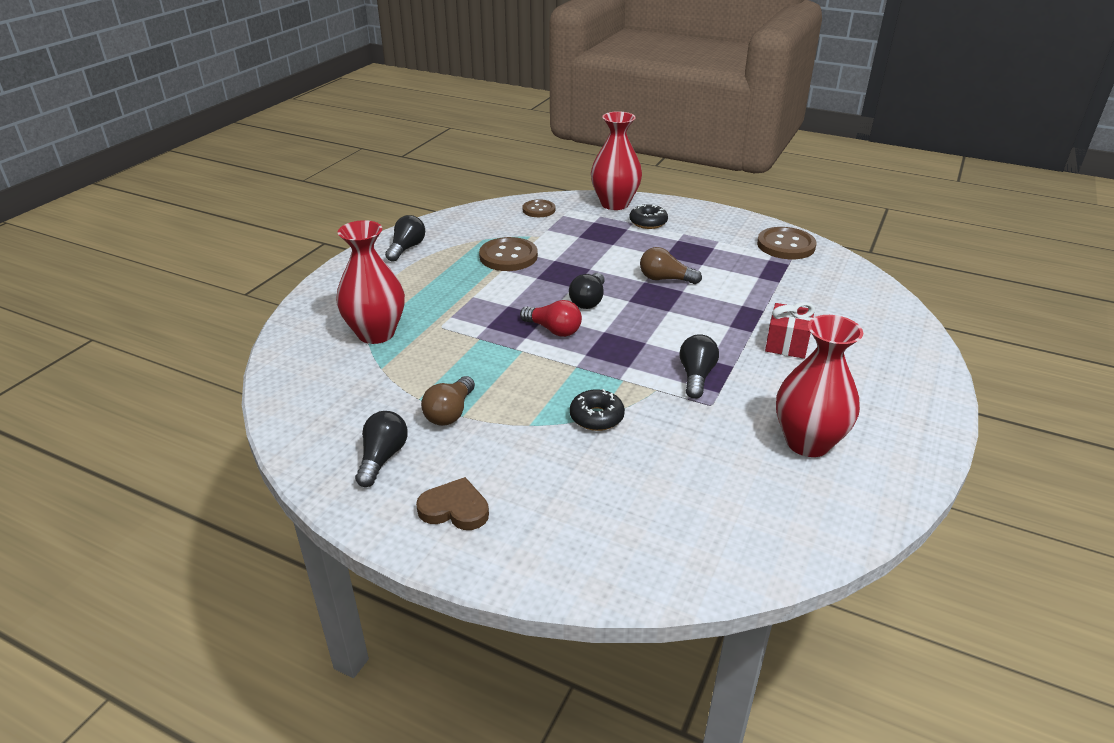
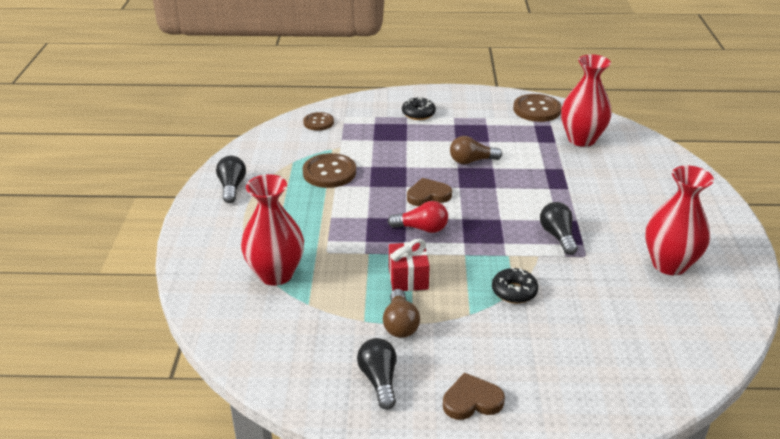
camera: 25 degrees left, 0 degrees up
black light bulb [569,273,605,309] -> brown heart [407,178,452,206]
red vase [591,111,642,210] -> red vase moved to [561,54,612,147]
red gift [765,302,815,359] -> red gift moved to [389,239,430,291]

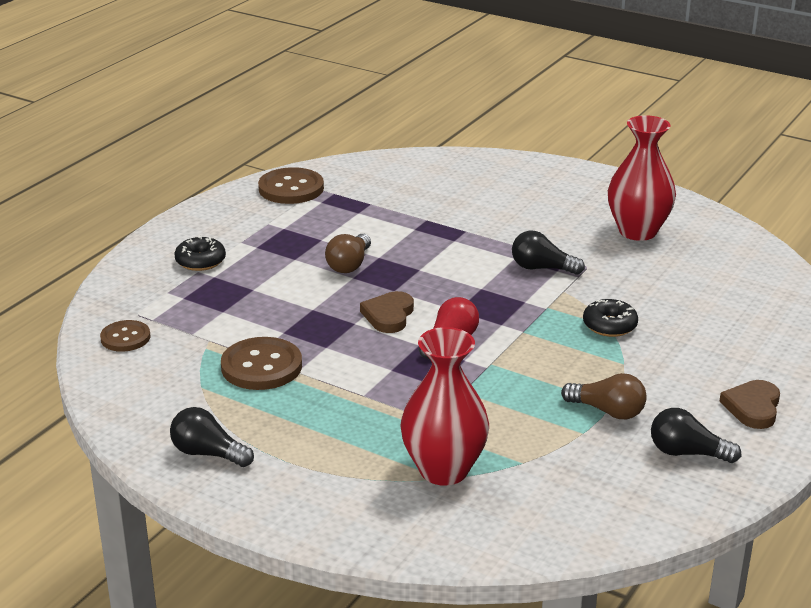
camera: 60 degrees left, 5 degrees down
red gift [389,239,430,291] -> none
red vase [561,54,612,147] -> none

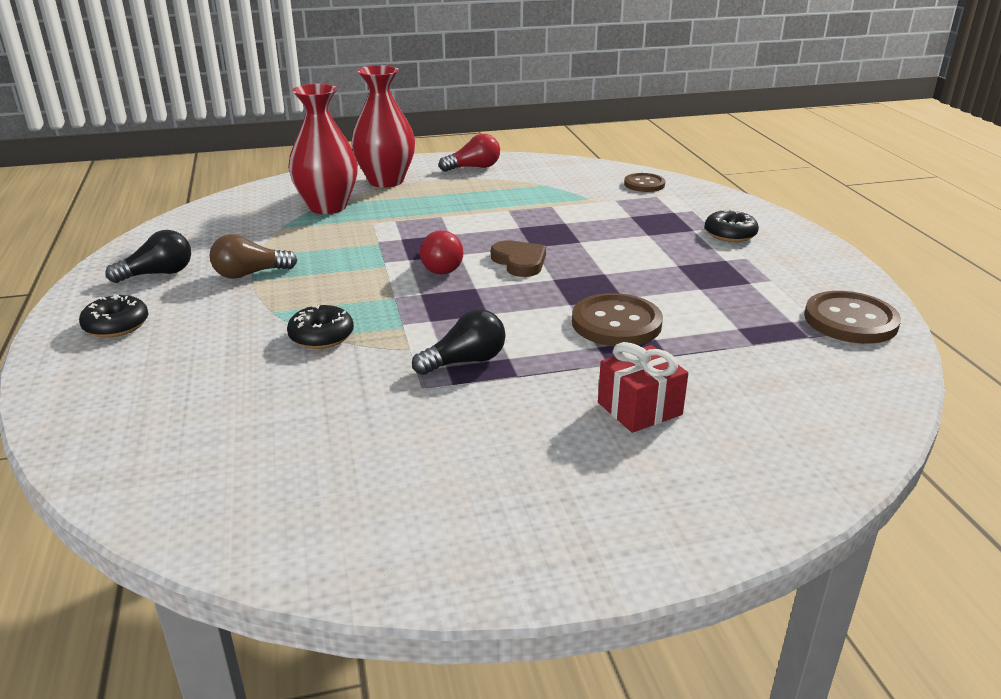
camera: 135 degrees right, 0 degrees up
black light bulb [170,407,254,467] -> red light bulb [439,134,500,172]
brown button [221,337,302,390] -> brown button moved to [572,293,663,346]
brown light bulb [325,234,371,273] -> none
red vase [608,115,676,241] -> red vase moved to [351,65,415,188]
brown heart [719,380,780,429] -> black donut [79,294,149,338]
none -> red gift [598,342,688,433]

